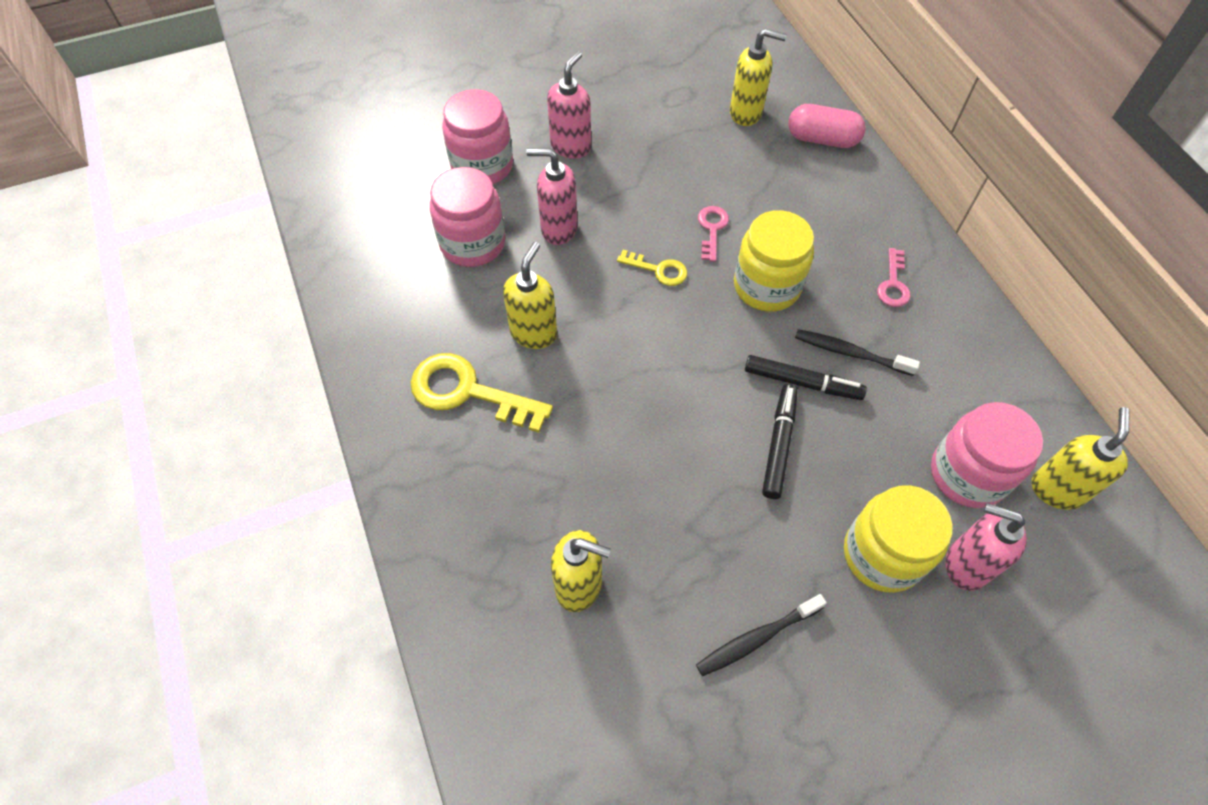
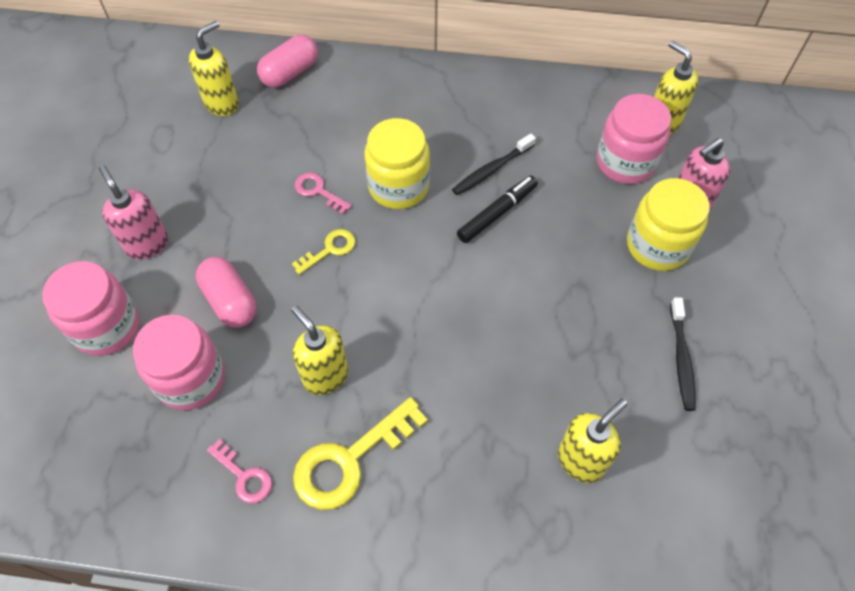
camera: 60 degrees left, 0 degrees up
pink soap dispenser [526,148,578,245] -> pink capsule [196,257,257,328]
black marker [762,384,798,499] -> none
pink key [877,248,911,307] -> pink key moved to [207,439,272,504]

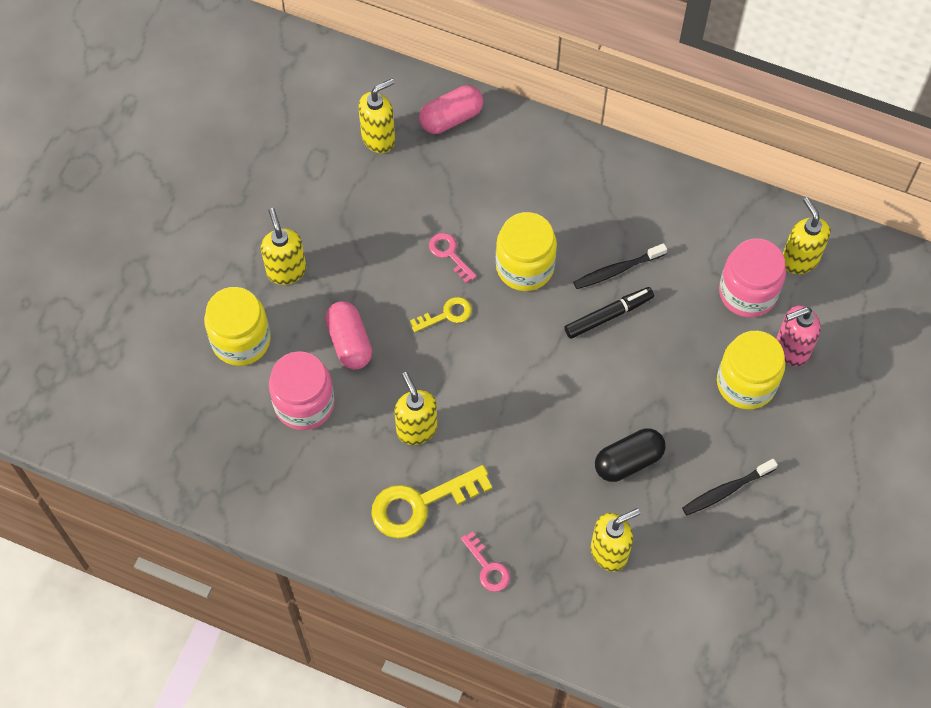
camera: 15 degrees right, 5 degrees up
pink jar [42,261,139,356] -> yellow jar [204,287,271,366]
pink soap dispenser [99,165,168,260] -> yellow soap dispenser [261,208,306,285]
pink key [207,439,272,504] -> pink key moved to [461,531,510,592]
black toothbrush [670,297,696,411] -> black toothbrush turned 45 degrees clockwise [682,459,778,515]
none -> black capsule [595,428,666,482]

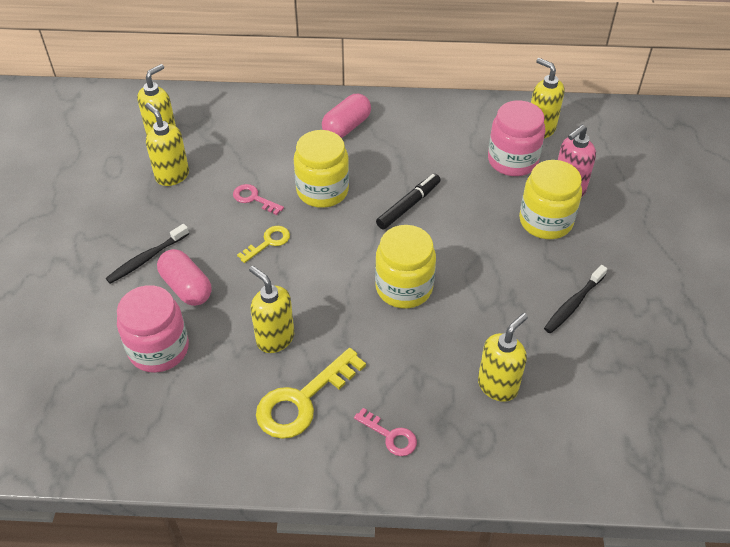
camera: 20 degrees left, 15 degrees down
yellow jar [204,287,271,366] -> yellow jar moved to [375,225,436,308]
yellow soap dispenser [261,208,306,285] -> yellow soap dispenser moved to [145,103,189,186]
pink capsule [419,85,483,134] -> pink capsule moved to [322,94,371,138]
black toothbrush [573,243,667,289] -> black toothbrush moved to [106,224,189,284]
black capsule [595,428,666,482] -> none

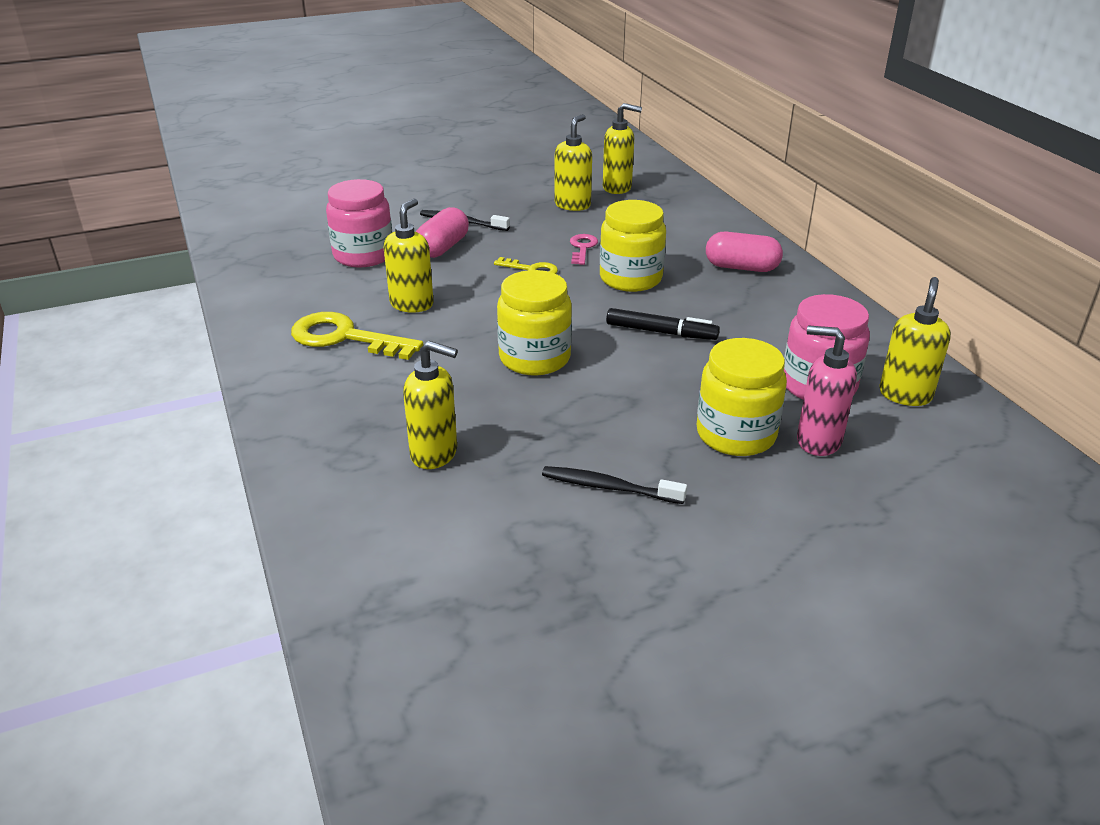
camera: 65 degrees right, 15 degrees down
pink key [354,408,417,456] -> none

